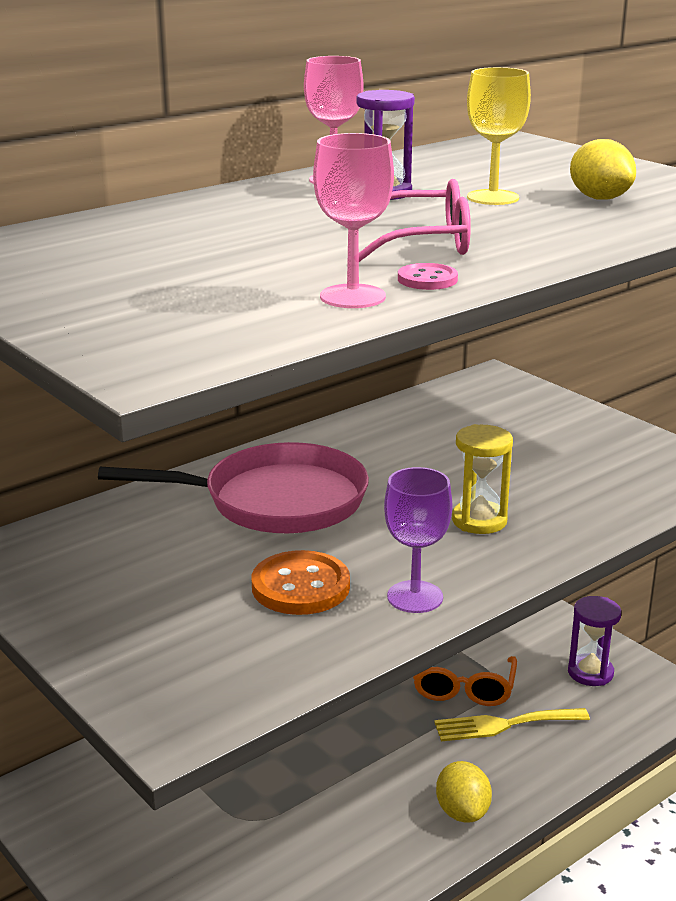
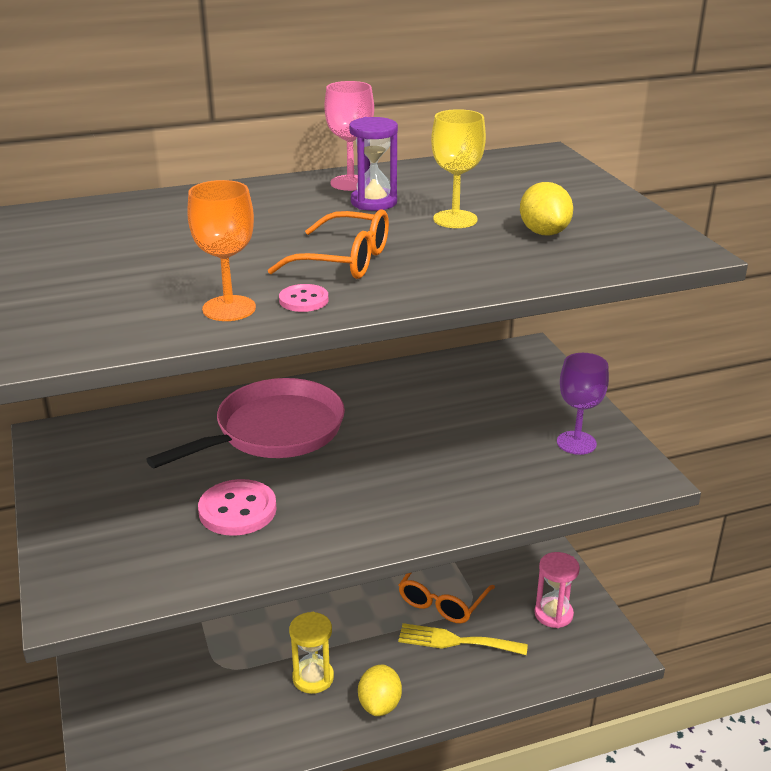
camera: 20 degrees right, 5 degrees up
pink pan [98,442,369,533] -> pink pan turned 60 degrees counterclockwise [146,378,345,468]
orange button [252,550,350,615] -> pink button [198,479,277,536]
pink goblet [313,133,394,308] -> orange goblet [187,180,256,321]
pink glasses [359,179,471,262] -> orange glasses [268,209,389,279]
purple goblet [384,467,452,613] -> purple goblet moved to [557,353,609,455]
yellow hourglass [452,424,513,534] -> yellow hourglass moved to [289,612,334,694]
purple hourglass [568,596,621,686] -> pink hourglass [535,552,580,628]

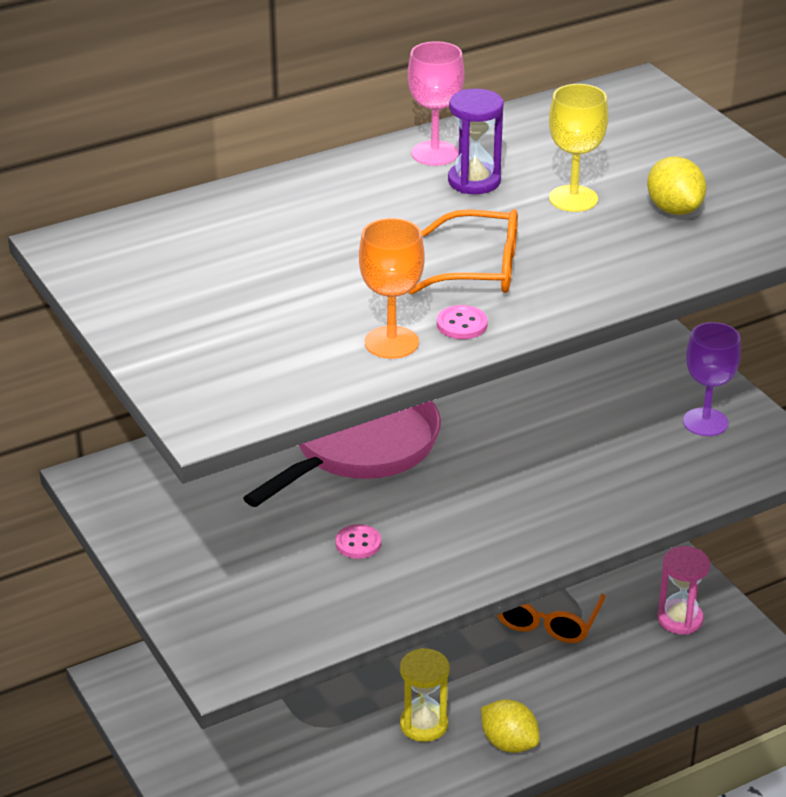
camera: 10 degrees left, 5 degrees up
pink button [198,479,277,536] -> pink button [335,524,381,559], size x0.53
yellow lemon [358,665,402,716] -> yellow lemon turned 45 degrees counterclockwise [481,699,540,753]
yellow fork [398,623,528,655] -> none

